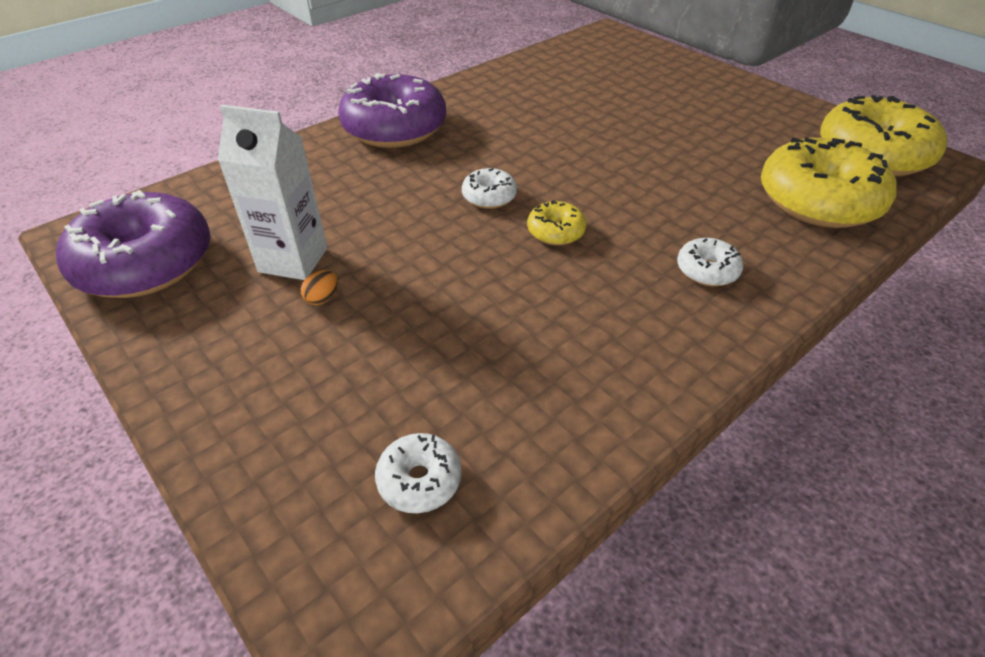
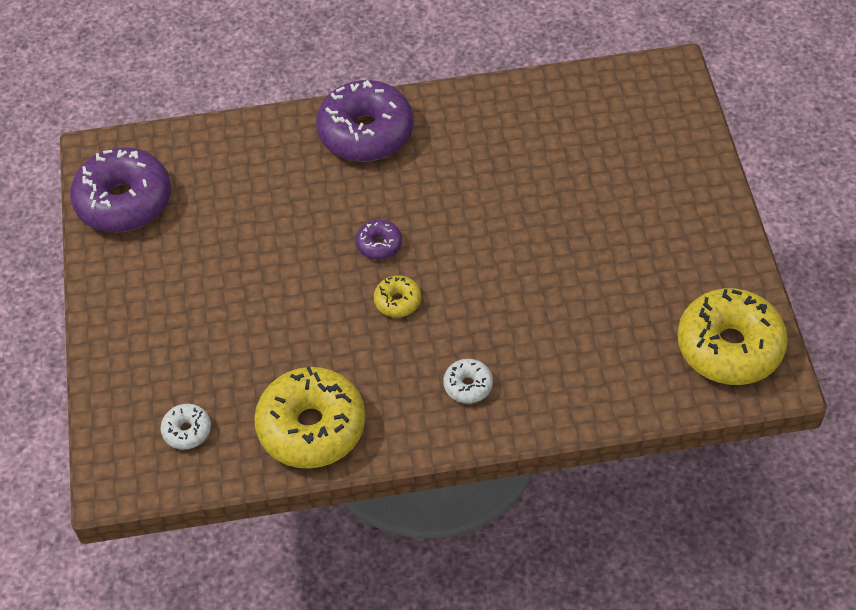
camera: 35 degrees right, 10 degrees up
white carton [218,105,327,280] -> none
orange egg [301,270,338,305] -> none
white donut [462,168,517,209] -> purple donut [356,219,402,260]
yellow donut [761,137,897,228] -> yellow donut moved to [254,366,365,469]

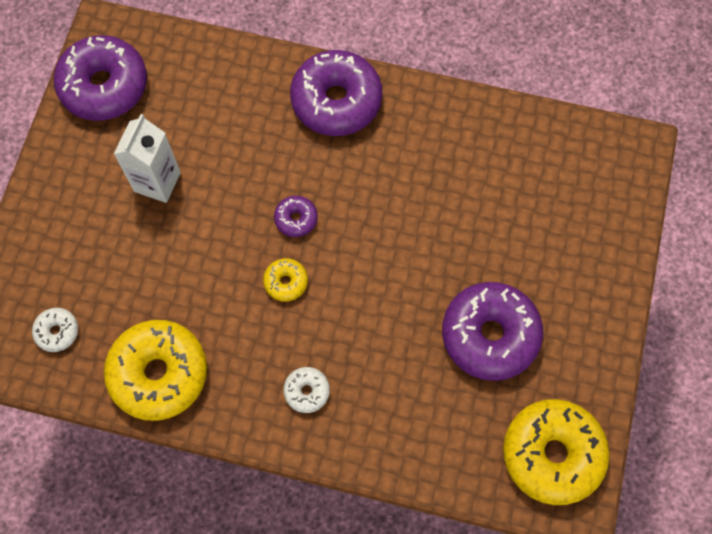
camera: 20 degrees right, 15 degrees up
none -> white carton [114,114,181,203]
none -> purple donut [442,282,543,381]

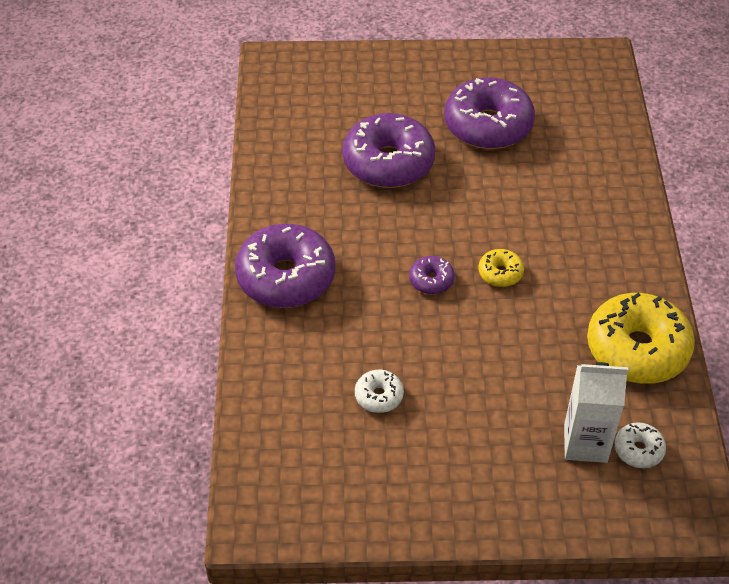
camera: 105 degrees left, 20 degrees down
purple donut [54,35,147,121] -> purple donut moved to [342,113,435,188]
white carton [114,114,181,203] -> white carton moved to [564,362,628,463]
white donut [283,367,330,413] -> white donut moved to [355,370,404,413]
yellow donut [503,399,610,505] -> none

